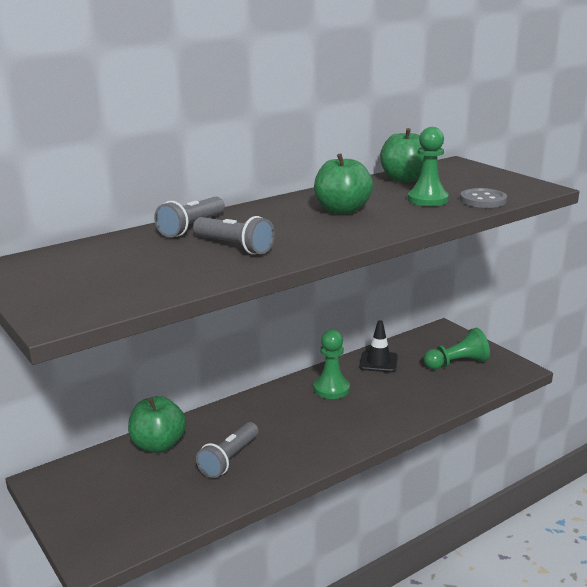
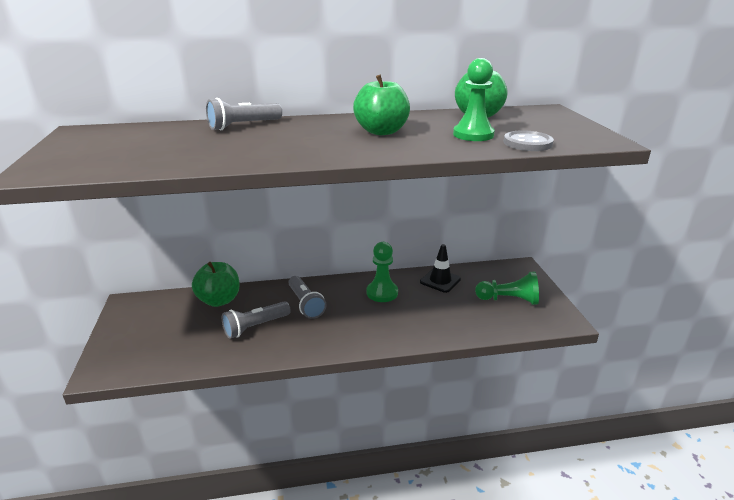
camera: 25 degrees right, 5 degrees up
grey flashlight [193,216,275,255] -> grey flashlight moved to [288,276,326,319]

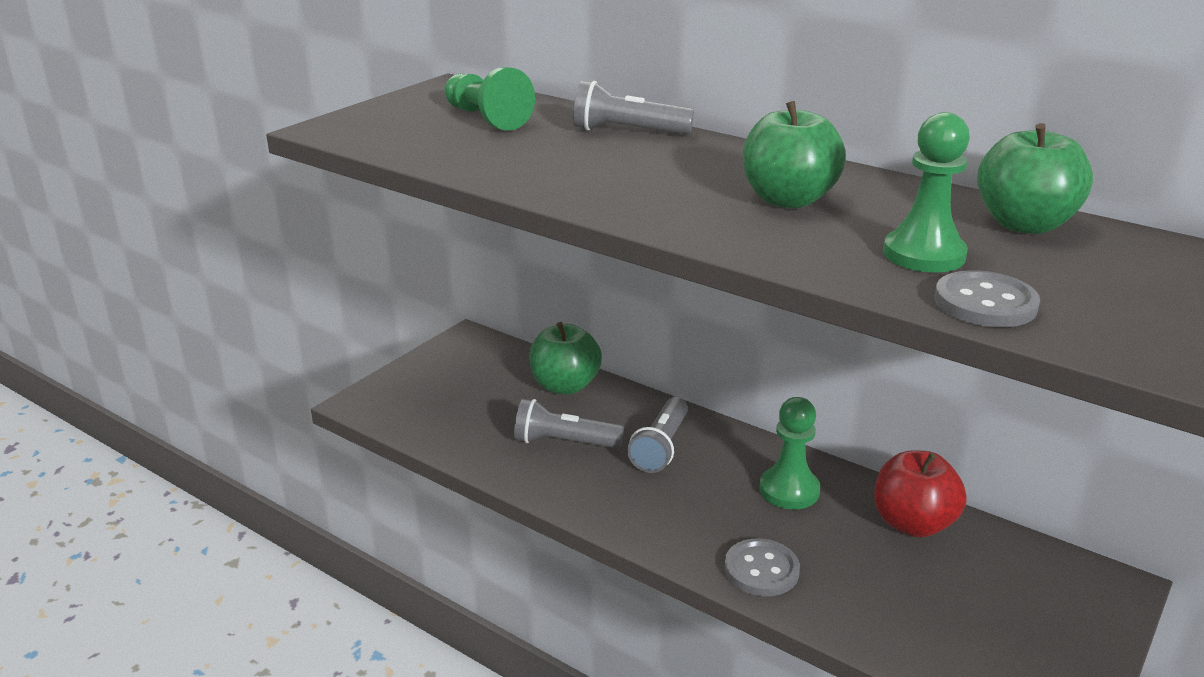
camera: 45 degrees right, 0 degrees up
black traffic cone [420,244,461,293] -> red apple [874,450,967,538]
green pawn [475,272,539,305] -> green pawn moved to [444,67,535,131]
none -> grey button [724,538,800,596]

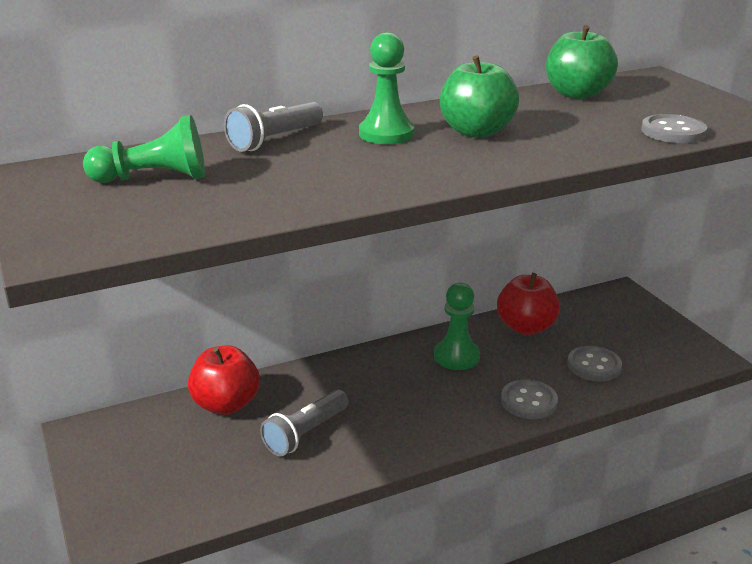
camera: 60 degrees left, 0 degrees up
green apple [529,322,602,395] -> red apple [188,345,260,415]
grey flashlight [627,397,688,473] -> none
green pawn [883,112,970,273] -> green pawn moved to [359,32,414,144]
none -> grey button [568,346,622,382]

